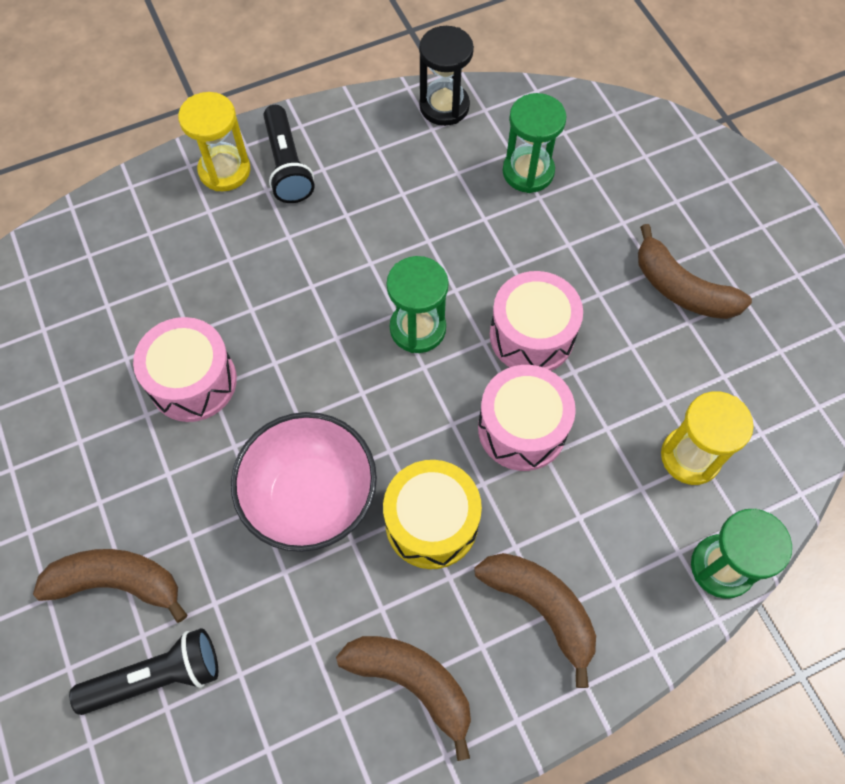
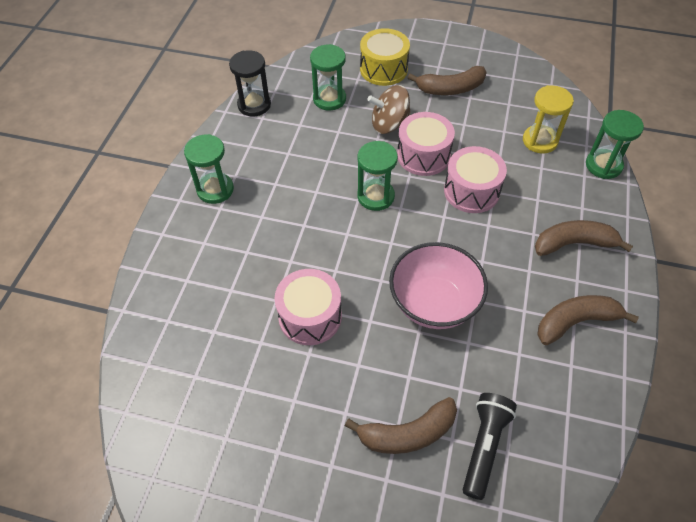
camera: 50 degrees left, 10 degrees down
brown banana [33,549,187,623] -> brown banana turned 150 degrees counterclockwise [345,397,457,454]
yellow hourglass [178,92,251,191] -> none
black flashlight [263,105,315,203] -> green hourglass [184,134,234,204]
yellow drum [383,460,482,569] -> yellow drum moved to [360,28,410,86]
none -> brown spinning top [367,85,411,134]

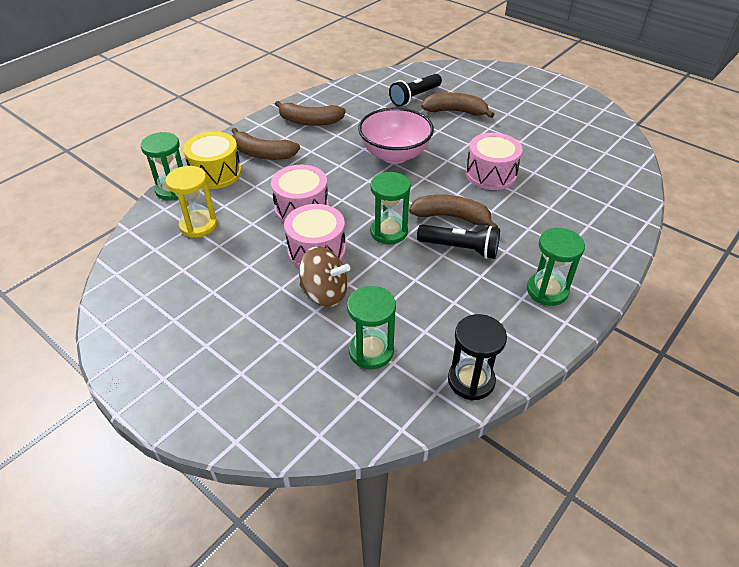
camera: 155 degrees left, 10 degrees down
yellow drum [360,28,410,86] -> yellow drum moved to [183,132,242,189]
brown banana [408,66,487,95] -> brown banana moved to [409,195,498,228]
none -> black flashlight [417,225,500,259]

